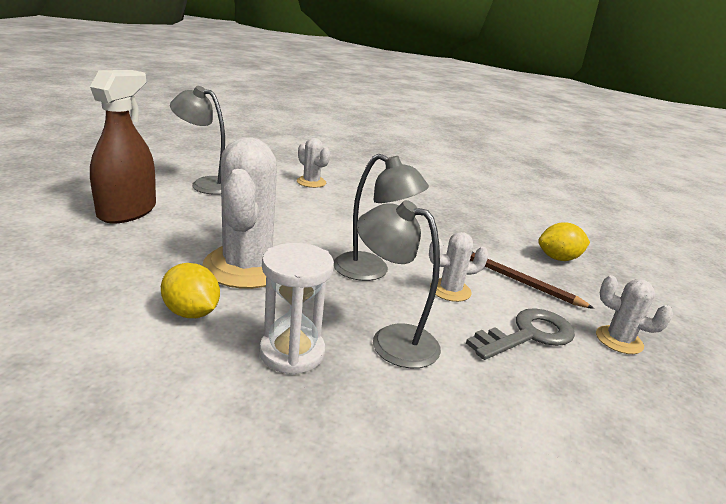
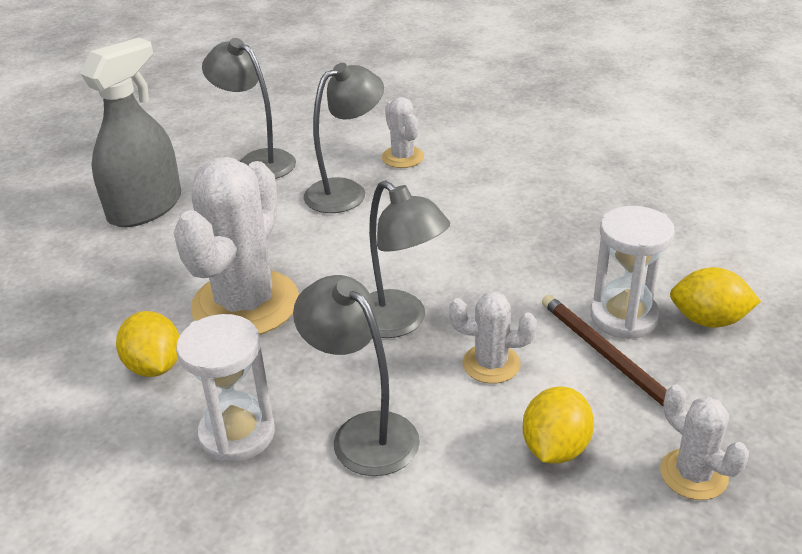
camera: 25 degrees right, 10 degrees up
brown spray bottle [90,70,156,223] -> grey spray bottle [80,38,181,227]
grey key [466,308,575,360] -> yellow lemon [523,386,594,464]
none -> grey lamp [303,63,384,213]
none -> white hourglass [590,206,675,340]

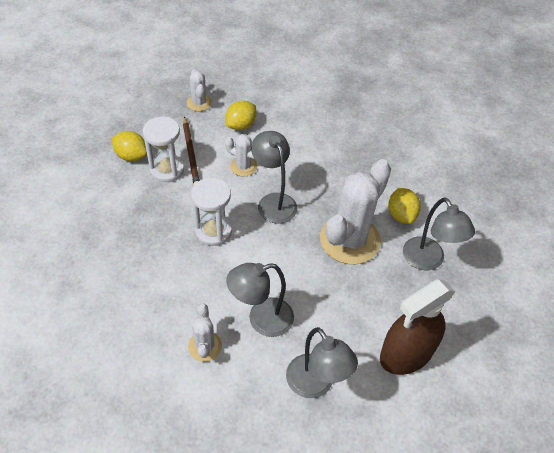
camera: 165 degrees left, 15 degrees up
grey spray bottle [80,38,181,227] -> brown spray bottle [380,280,455,375]
white hourglass [176,314,275,463] -> white hourglass moved to [191,178,232,246]
grey lamp [293,275,420,476] -> grey lamp moved to [403,197,475,270]

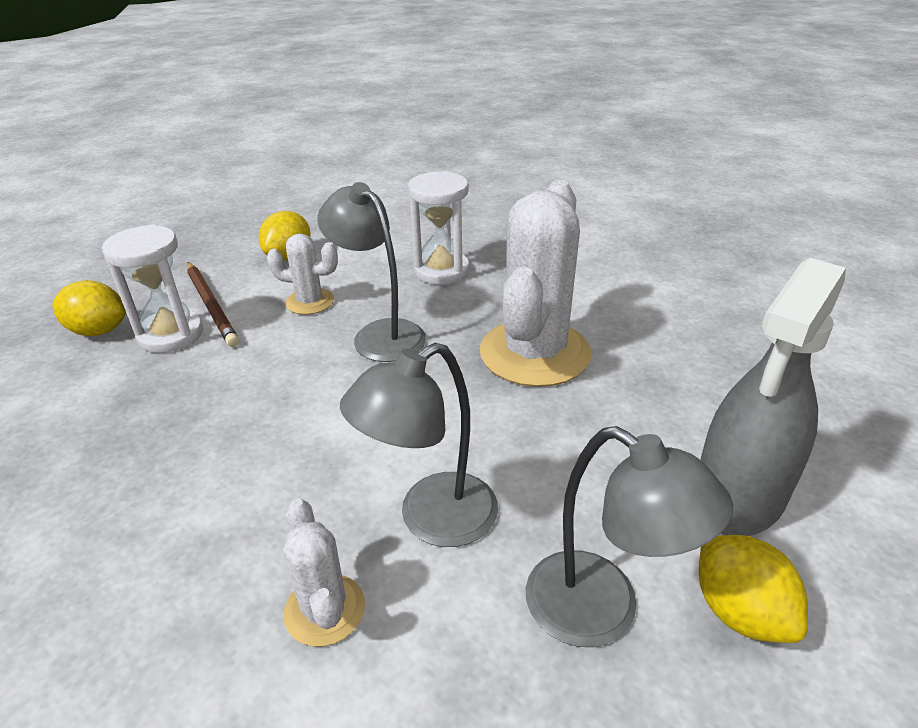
camera: 15 degrees left, 15 degrees down
white cactus [187,69,212,111] -> none
white hourglass [191,178,232,246] -> white hourglass moved to [408,171,469,285]
brown spray bottle [380,280,455,375] -> grey spray bottle [700,258,846,536]
yellow lemon [388,188,421,224] -> yellow lemon moved to [699,535,808,643]
grey lamp [403,197,475,270] -> none

